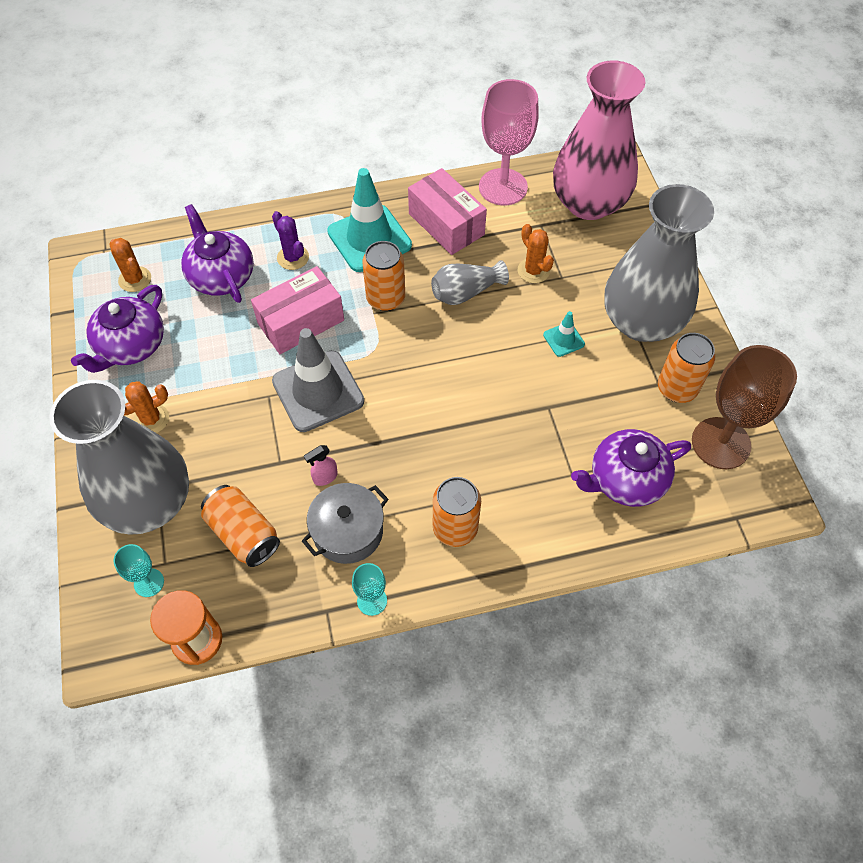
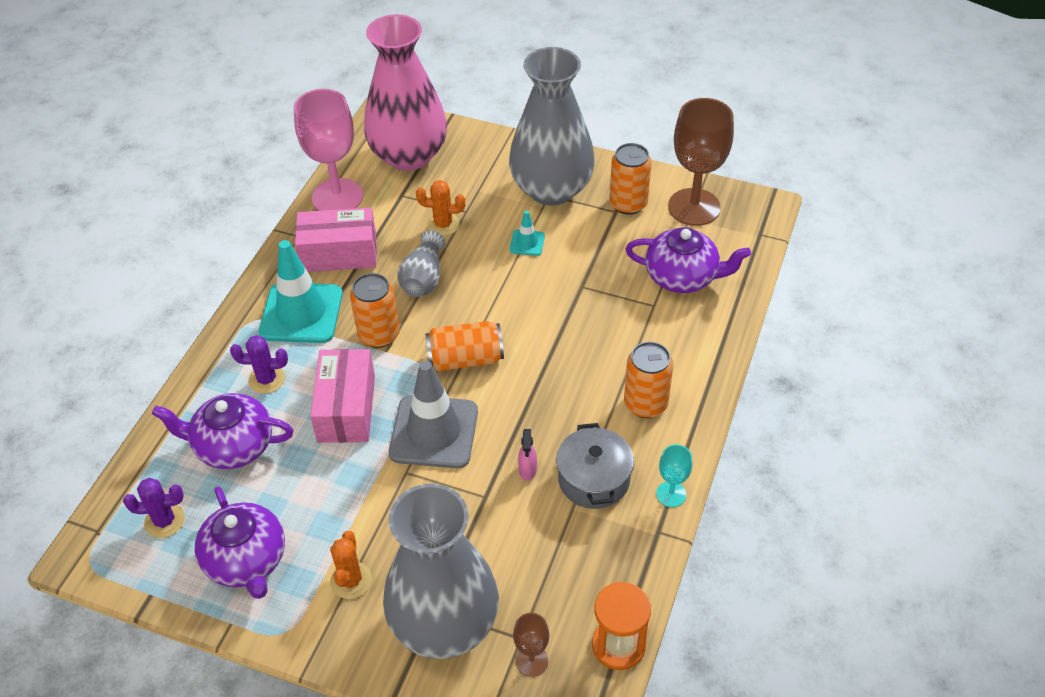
camera: 55 degrees left, 10 degrees down
orange cactus [109,238,151,292] -> purple cactus [123,478,185,538]
turquoise goblet [113,544,164,597] -> brown goblet [513,613,549,677]
orange can [201,485,280,567] -> orange can moved to [425,321,504,371]
purple teapot [571,429,691,507] -> purple teapot turned 90 degrees counterclockwise [626,227,751,293]

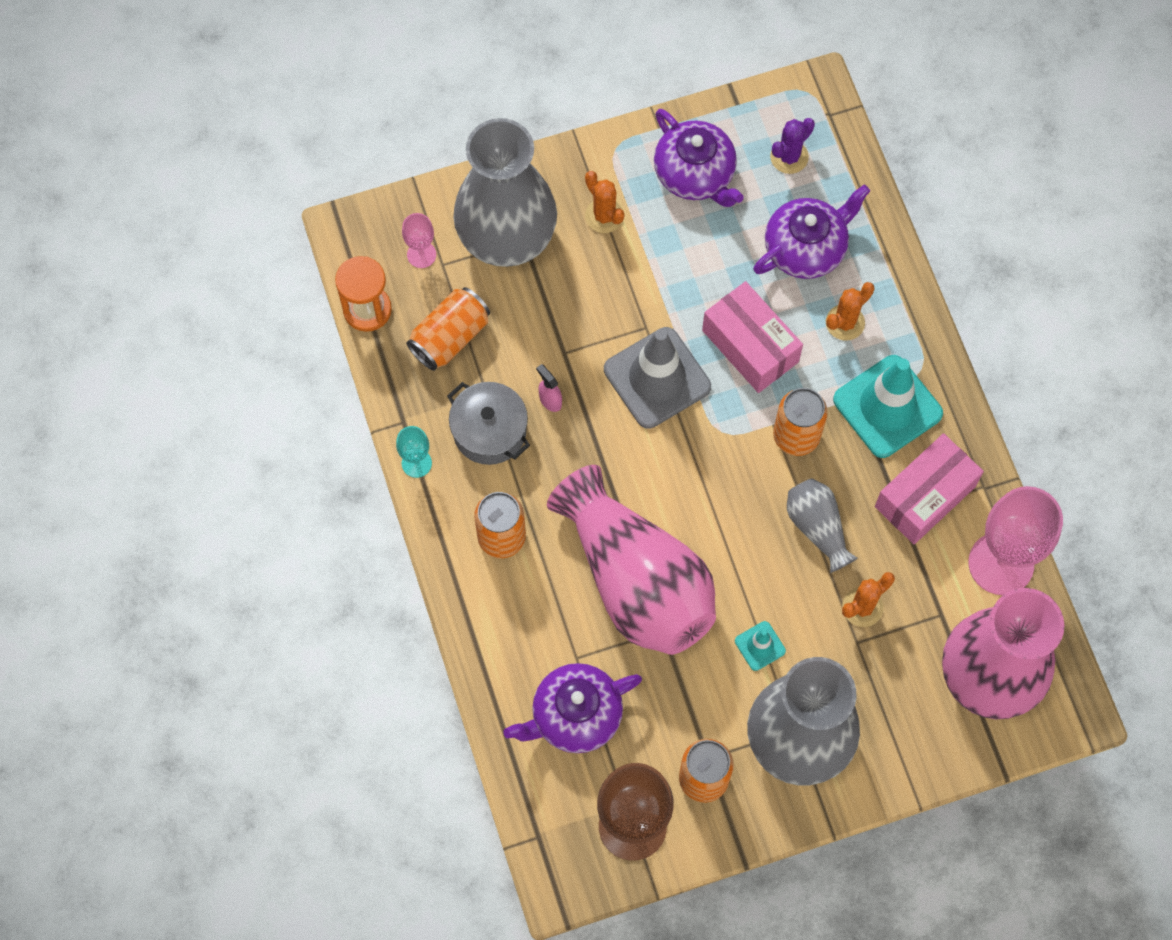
camera: 140 degrees right, 20 degrees up
purple teapot [195,486,285,599] -> purple teapot turned 150 degrees counterclockwise [654,109,744,207]
purple cactus [230,335,288,394] -> orange cactus [826,282,874,341]
orange can [425,321,504,371] -> orange can moved to [406,287,490,371]
brown goblet [513,613,549,677] -> pink goblet [402,213,436,268]
none -> pink vase [547,465,716,655]

